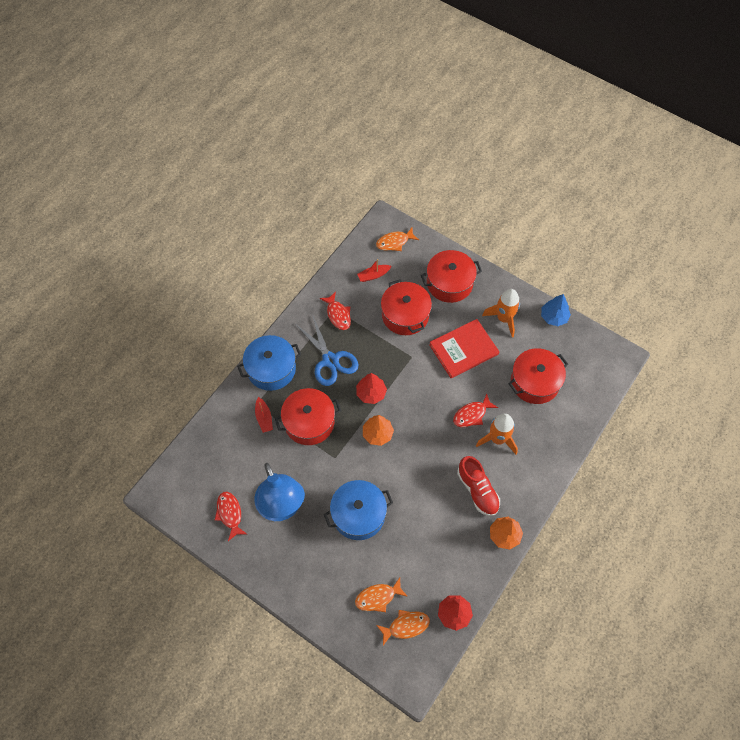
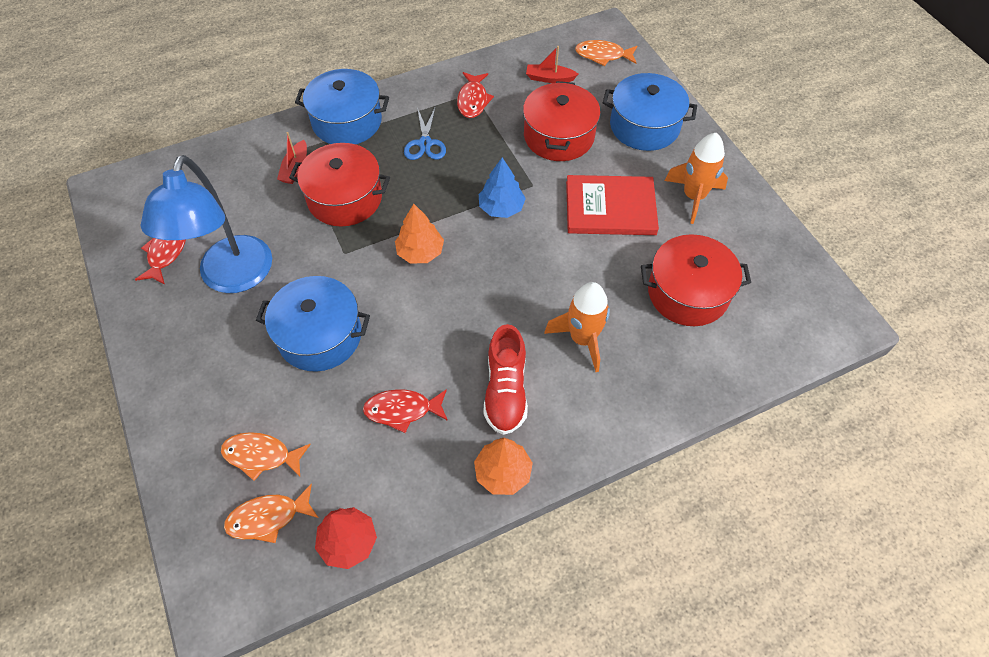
camera: 30 degrees right, 5 degrees down
blue scissors [295,314,359,386] -> blue scissors [404,106,446,160], size x0.63
red tree [356,373,387,404] -> none
orange fish [376,610,430,645] -> orange fish turned 150 degrees clockwise [224,484,318,543]
red pot [421,250,482,303] -> blue pot [603,73,697,151]
red fish [453,393,498,427] -> red fish moved to [363,389,448,433]
blue tree [541,294,571,326] -> blue tree moved to [479,158,526,218]

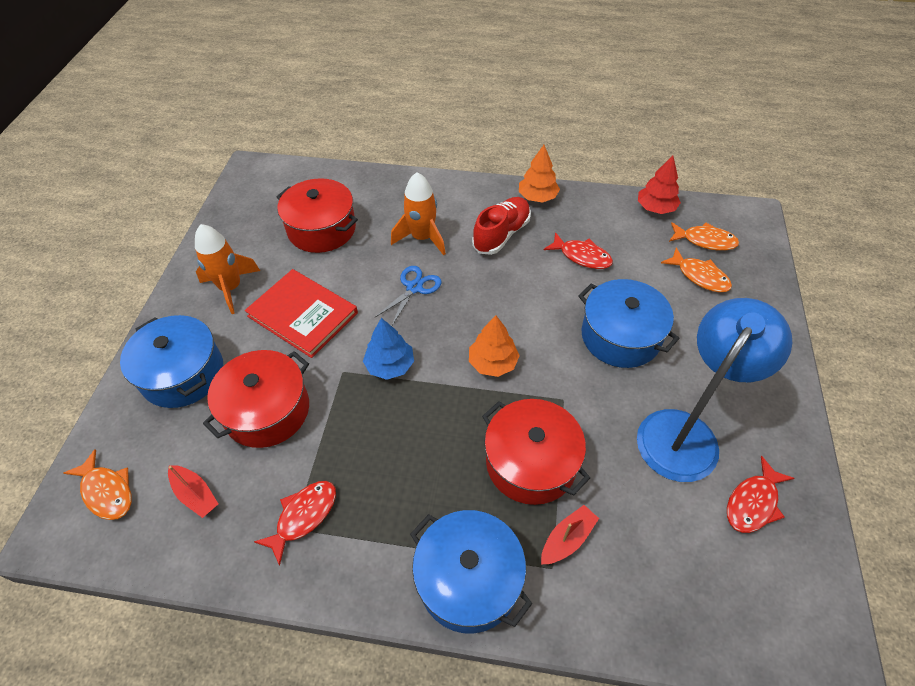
camera: 145 degrees left, 5 degrees down
blue scissors [404,106,446,160] -> blue scissors moved to [375,266,442,325]

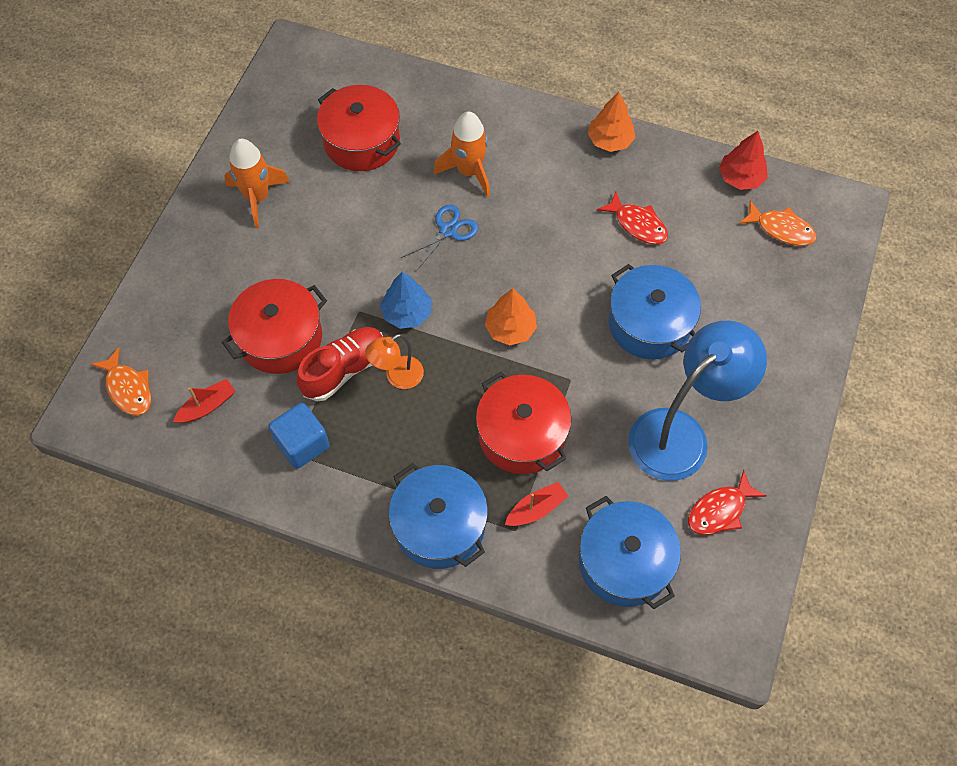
camera: 10 degrees right, 10 degrees up
blue pot [120,315,223,408] -> blue pot moved to [579,496,681,609]
red boat [168,465,218,518] -> red boat turned 90 degrees counterclockwise [173,379,235,423]
red book [245,269,358,358] -> none
red fish [254,481,336,566] -> blue cube [268,403,330,469]
red shoe [472,197,531,255] -> red shoe moved to [297,327,383,401]
orange fish [661,247,732,292] -> none
none -> orange lamp [365,334,424,389]

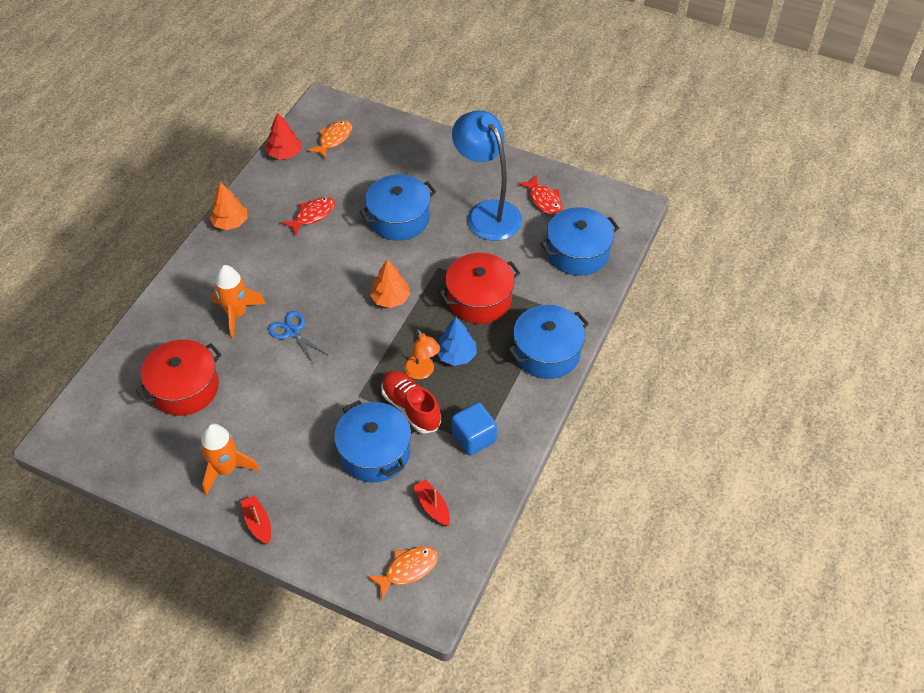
camera: 85 degrees left, 10 degrees down
red pot [222,279,327,374] -> blue pot [334,400,411,482]
blue tree [380,272,432,329] -> blue tree moved to [437,317,477,366]
red boat [505,482,568,526] -> red boat moved to [241,495,271,544]

